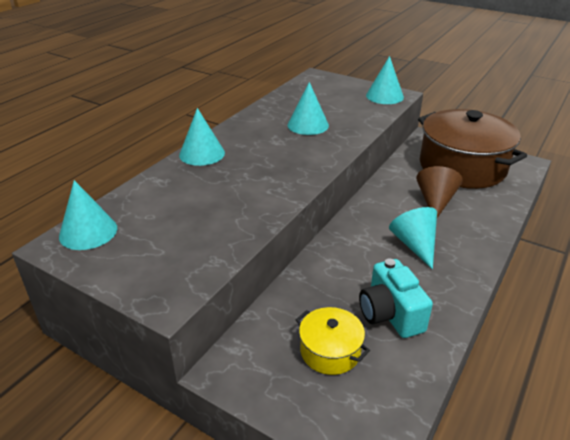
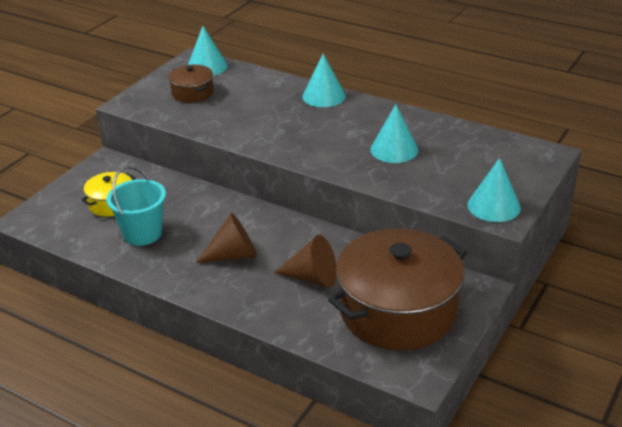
camera: 90 degrees right, 0 degrees up
turquoise camera [359,259,433,338] -> turquoise bucket [106,166,166,246]
turquoise cone [389,207,437,269] -> brown cone [196,213,257,263]
none -> brown pot [168,65,214,103]

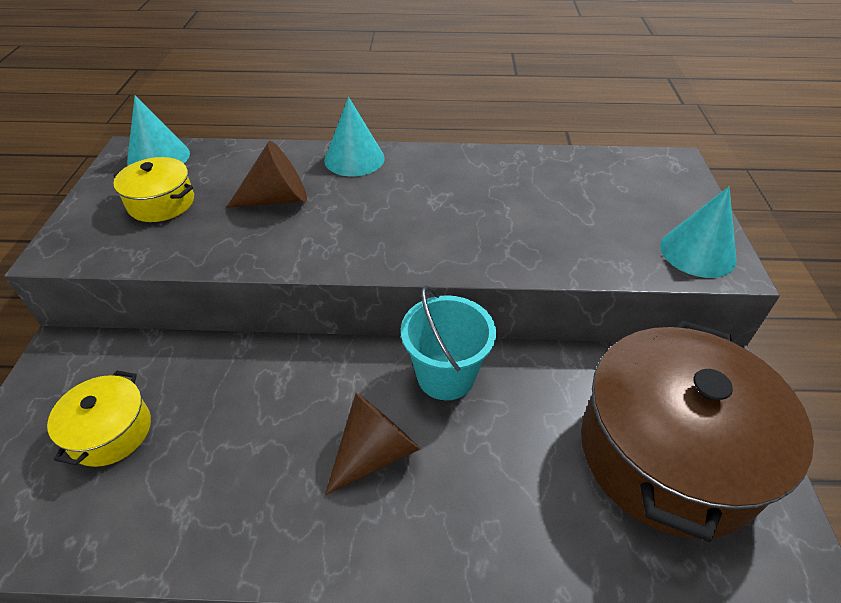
camera: 30 degrees left, 10 degrees up
turquoise bucket [106,166,166,246] -> turquoise bucket moved to [401,286,496,400]
brown pot [168,65,214,103] -> yellow pot [113,157,194,222]
brown cone [274,235,336,287] -> brown cone moved to [227,141,307,208]
turquoise cone [370,104,418,163] -> none

